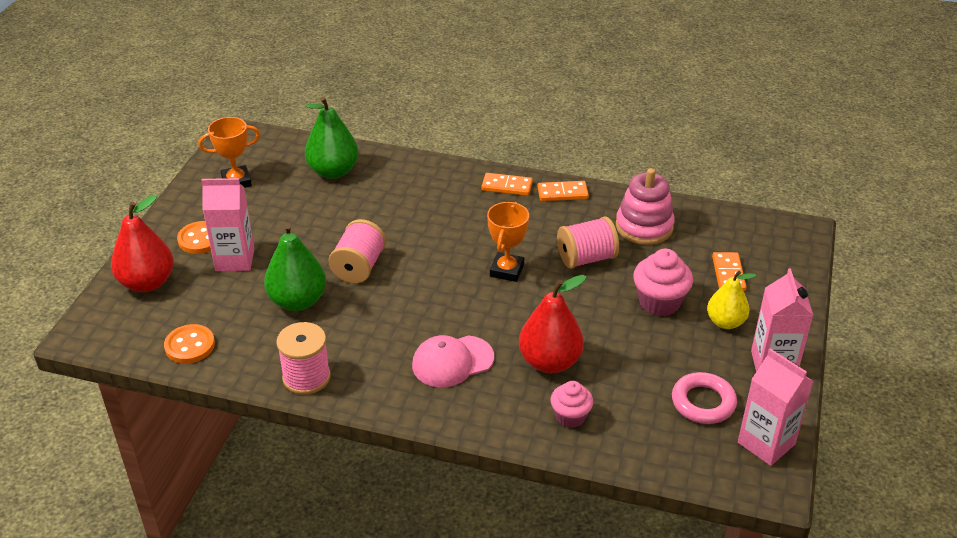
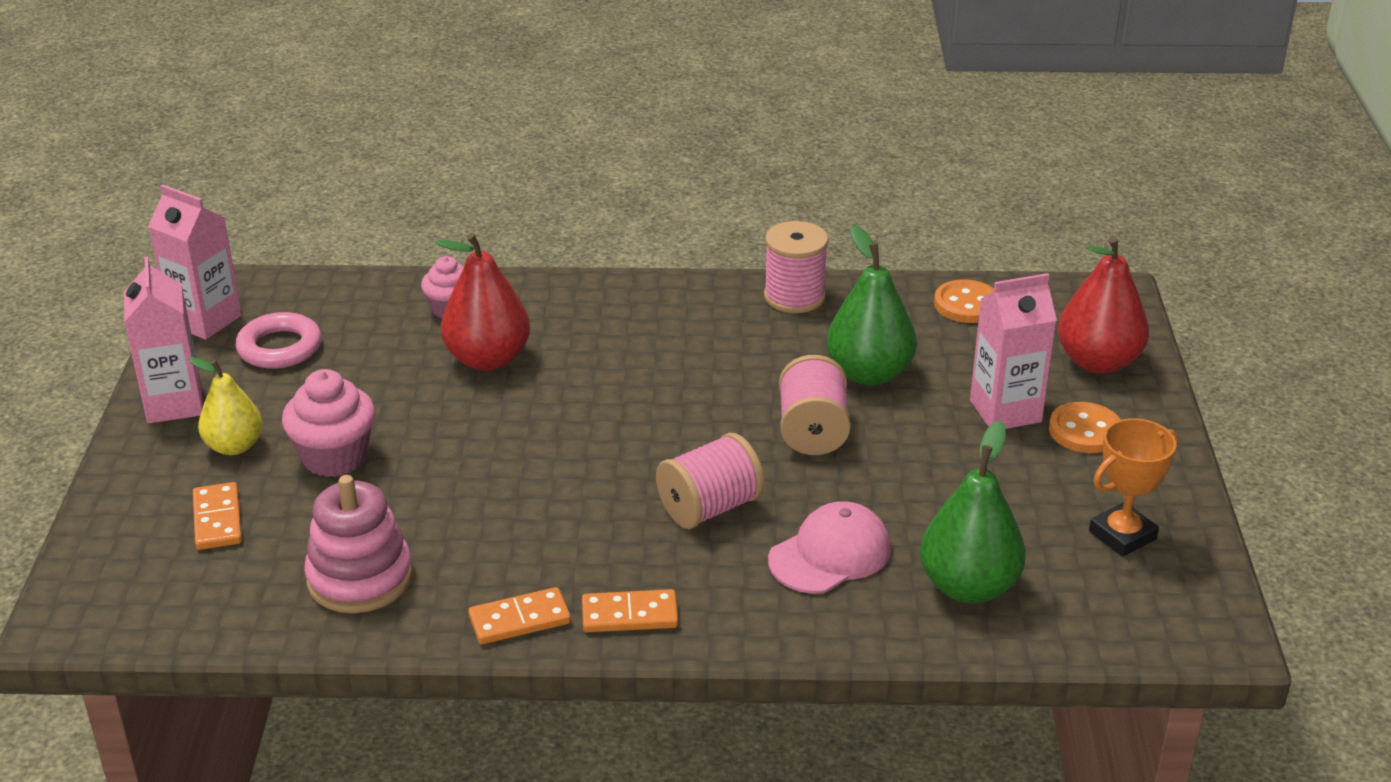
camera: 165 degrees right, 5 degrees down
pink cap [412,335,494,387] -> pink cap moved to [768,501,891,594]
orange trophy [487,202,529,282] -> none
pink spool [557,216,619,269] -> pink spool moved to [656,433,764,529]

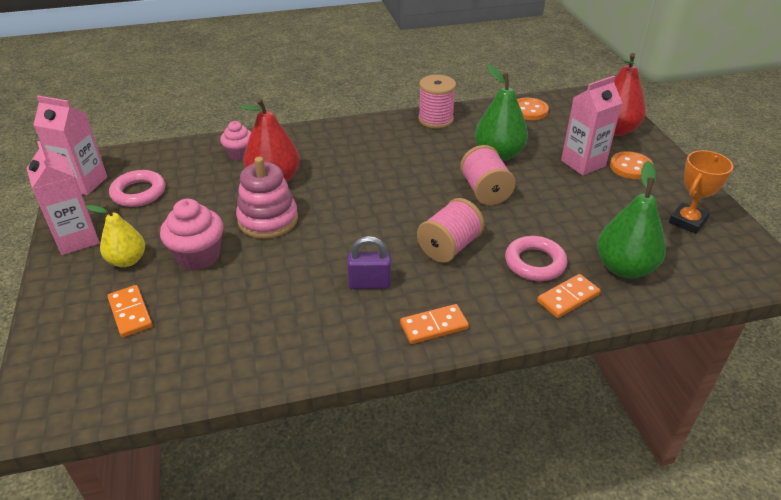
camera: 15 degrees left, 5 degrees up
pink stacking toy [304,475,413,613] -> pink stacking toy moved to [236,157,298,239]
orange domino [468,587,571,645] -> orange domino moved to [537,274,601,318]
pink cap [768,501,891,594] -> pink ring [505,236,567,281]
none -> purple padlock [347,236,391,289]

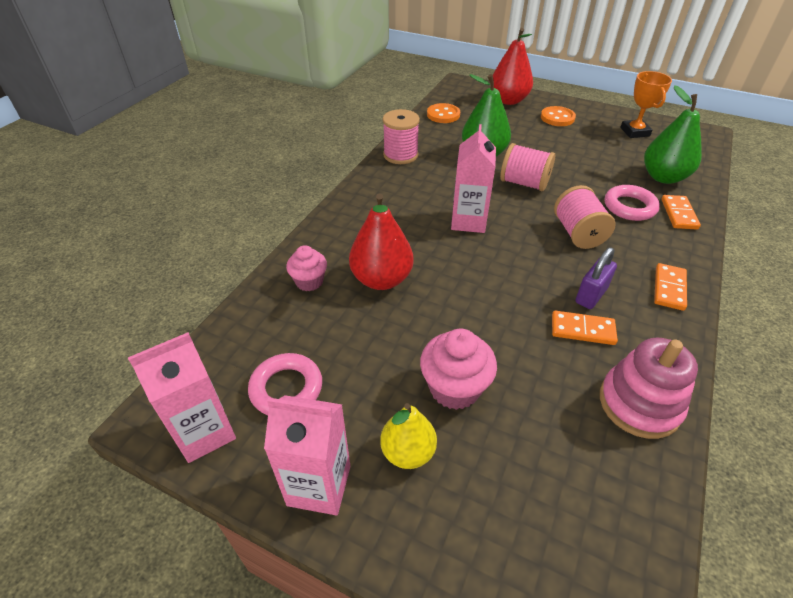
camera: 50 degrees left, 5 degrees up
orange domino [107,285,153,337] -> orange domino moved to [552,311,618,345]
pink stacking toy [236,157,298,239] -> pink stacking toy moved to [600,338,698,439]
pink carton [561,76,622,175] -> pink carton moved to [451,124,496,233]

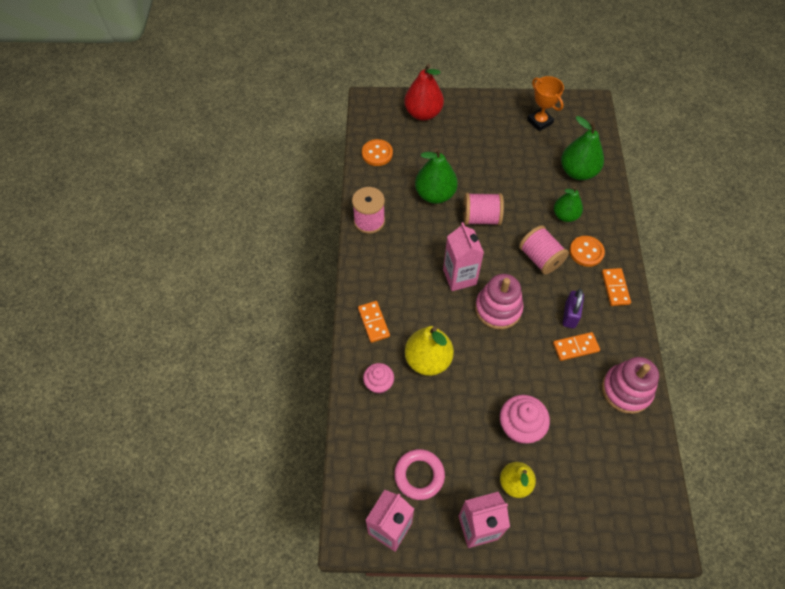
camera: 25 degrees left, 15 degrees up
red pear [349,193,414,290] -> yellow pear [405,326,454,376]
orange button [541,106,576,126] -> orange button moved to [569,236,605,267]
pink ring [605,185,660,221] -> green pear [554,186,583,222]
orange domino [661,195,701,230] -> orange domino moved to [358,301,390,343]
none -> pink stacking toy [475,274,524,329]

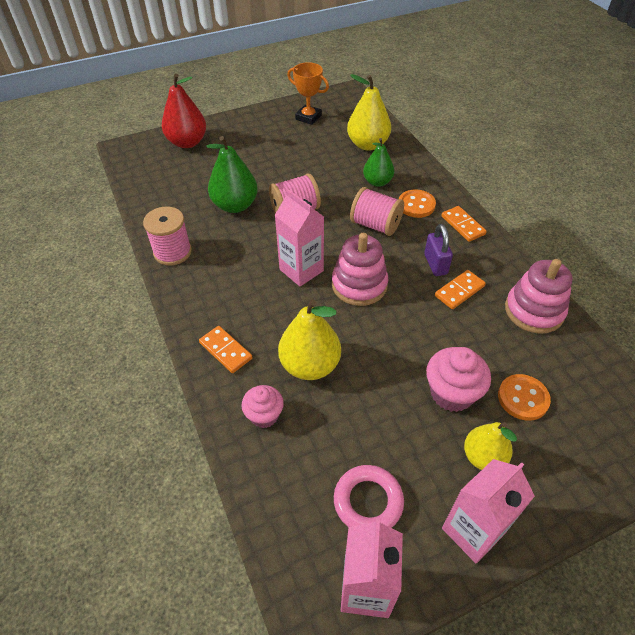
camera: 25 degrees left, 10 degrees down
orange button [362,139,393,166] -> orange button moved to [498,374,551,421]
green pear [561,116,604,180] -> yellow pear [347,74,391,151]

